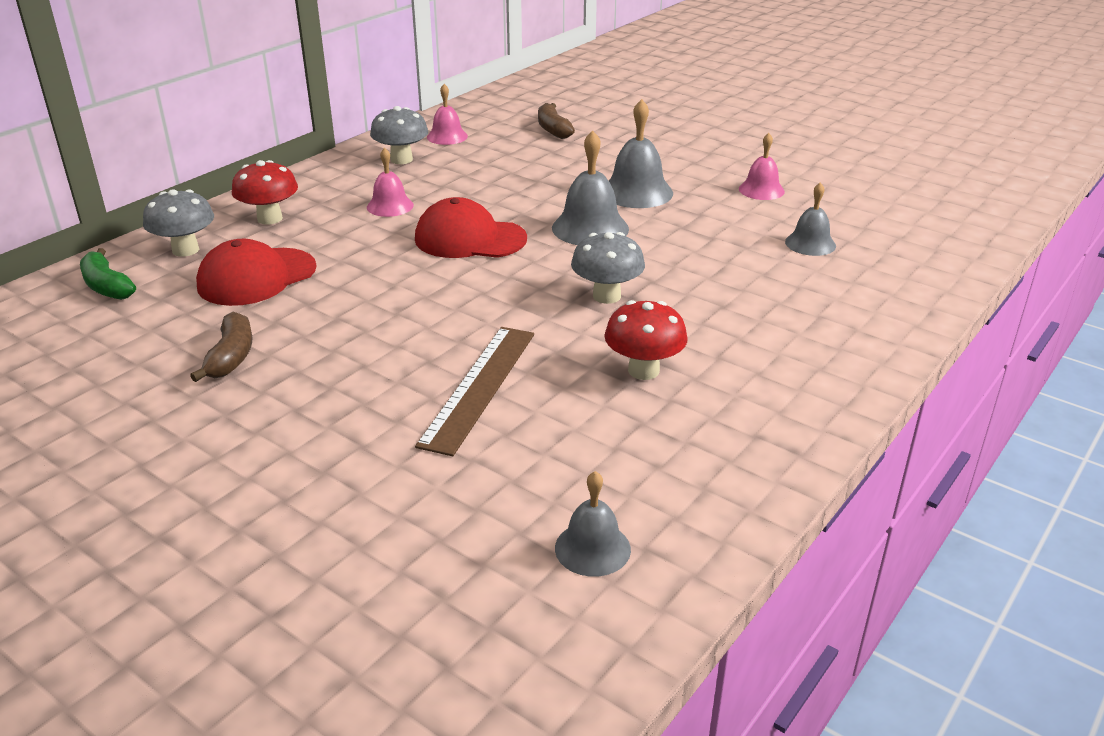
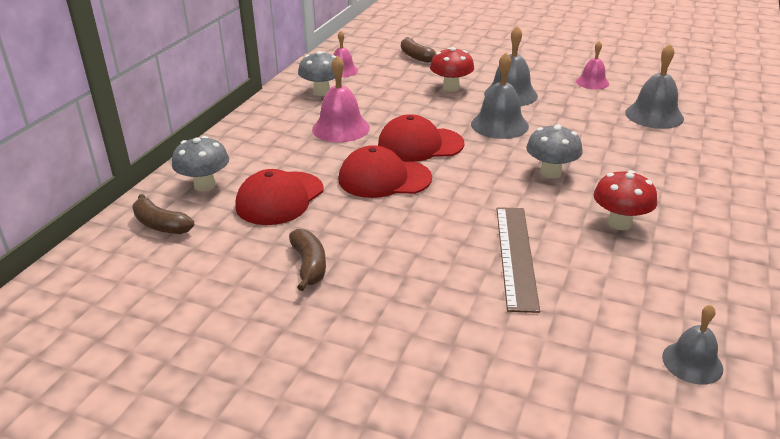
camera: 15 degrees left, 0 degrees up
green banana [80,248,136,300] -> brown banana [132,194,194,234]
red mushroom [232,160,298,224] -> red mushroom moved to [430,47,474,92]
pink bell [367,147,414,217] -> pink bell [312,56,370,142], size x1.58
grey bell [785,182,836,256] -> grey bell [625,44,684,129], size x1.58
none -> red cap [339,145,432,198]

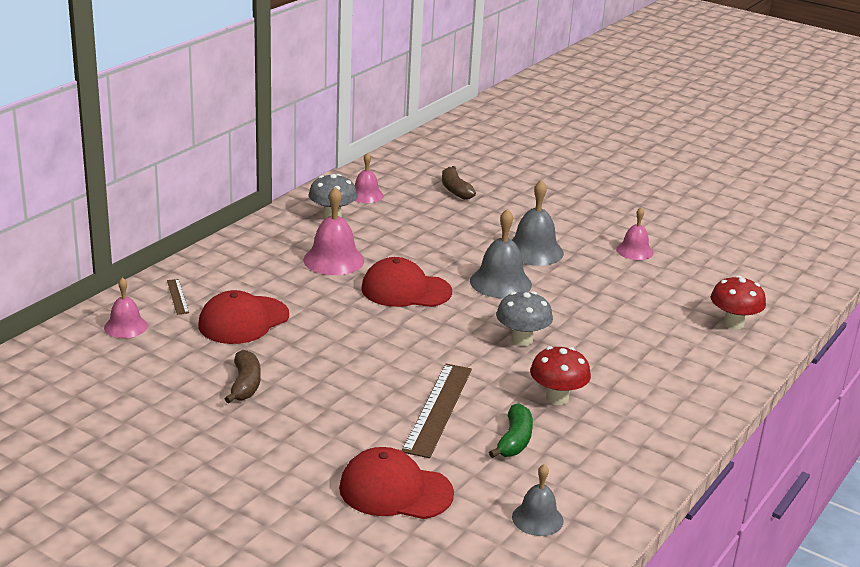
camera: 10 degrees right, 5 degrees down
brown banana [132,194,194,234] -> pink bell [104,277,148,338]
grey mushroom [172,136,229,191] -> brown ruler [167,279,189,315]
red cap [339,145,432,198] -> red cap moved to [339,447,454,519]
red mushroom [430,47,474,92] -> red mushroom moved to [711,276,766,330]
grey bell [625,44,684,129] -> none
none -> green banana [489,403,533,458]

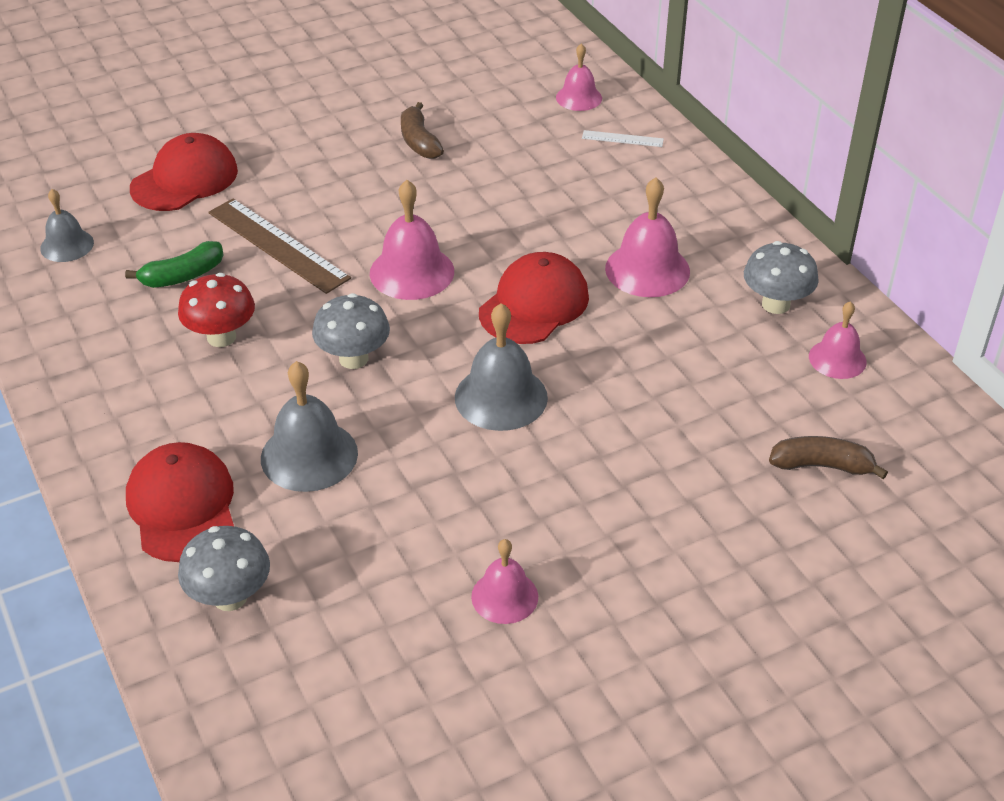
camera: 120 degrees right, 15 degrees up
brown ruler [167,279,189,315] -> white ruler [582,130,664,147]
red cap [198,290,289,344] -> red cap moved to [126,442,234,562]
brown banana [225,350,261,403] -> brown banana turned 45 degrees clockwise [401,102,444,159]
green banana [489,403,533,458] -> green banana turned 75 degrees counterclockwise [125,241,224,288]
grey bell [512,180,564,266] -> grey bell moved to [261,361,358,492]
red mushroom [711,276,766,330] -> grey mushroom [178,526,270,611]
none -> pink bell [370,180,454,300]

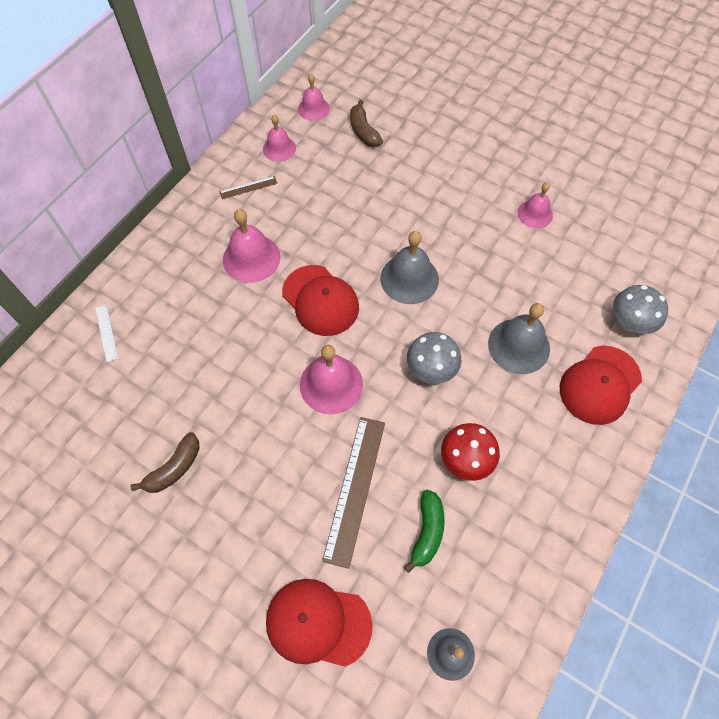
camera: 120 degrees left, 20 degrees up
green banana [125,241,224,288] -> green banana turned 75 degrees clockwise [404,490,445,573]
red cap [479,252,589,344] -> red cap turned 135 degrees counterclockwise [282,265,359,336]
pink bell [556,43,602,111] -> pink bell moved to [298,74,330,121]
grey mushroom [744,241,819,314] -> brown ruler [219,176,278,199]

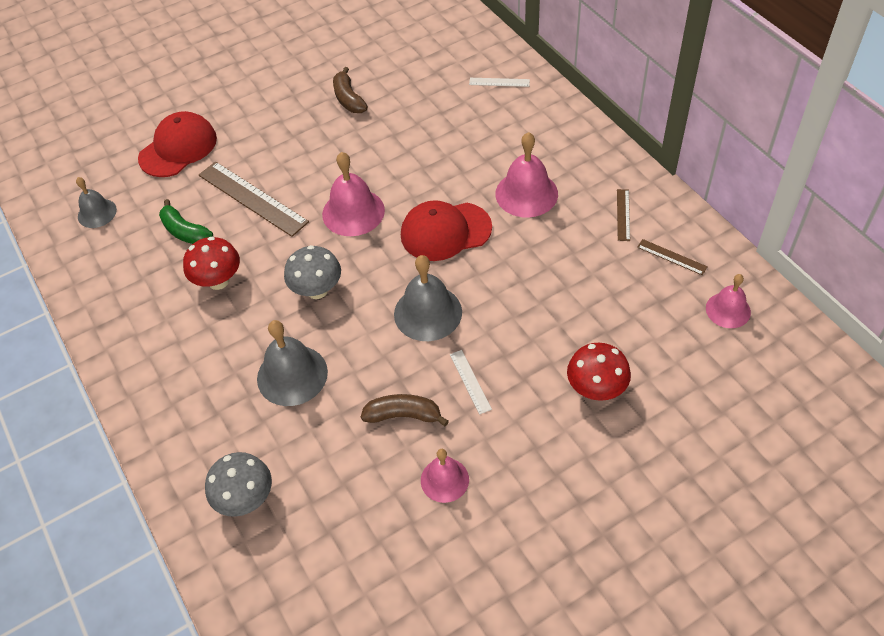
camera: 120 degrees right, 10 degrees down
pink bell [263,115,296,162] -> brown ruler [637,239,708,275]
brown banana [350,100,383,147] -> brown banana moved to [361,394,449,426]
red cap [560,346,642,425] -> none
none -> white ruler [450,350,492,414]
none -> red mushroom [567,343,631,401]

